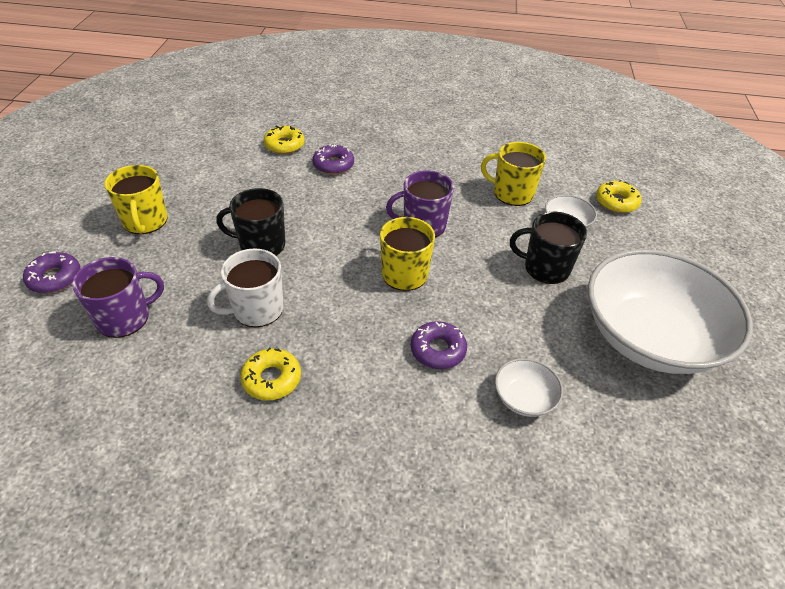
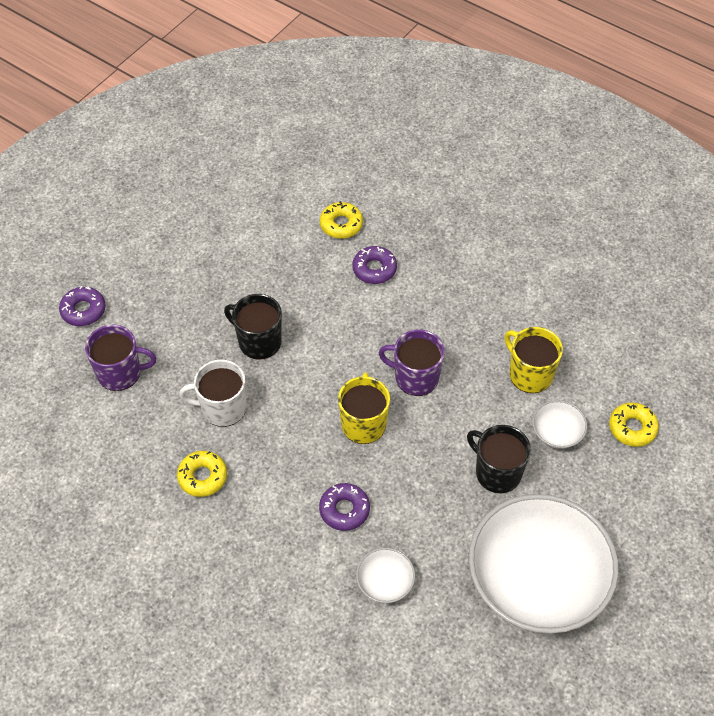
camera: 30 degrees right, 10 degrees up
yellow mug [104,165,168,234] -> none

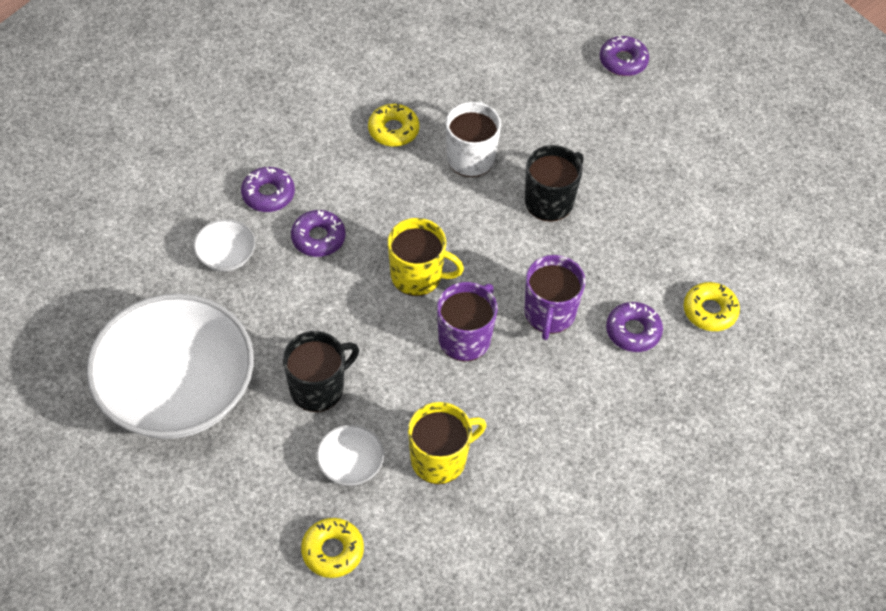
camera: 100 degrees right, 0 degrees up
purple mug [85,325,156,391] -> purple mug moved to [524,255,585,340]
none -> purple donut [241,167,295,212]

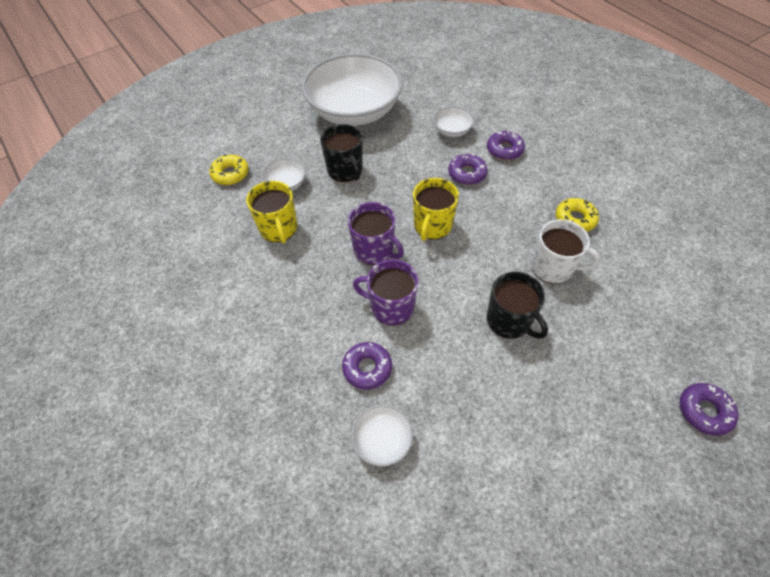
camera: 100 degrees right, 0 degrees up
yellow donut [684,282,740,331] -> white bowl [351,405,413,466]

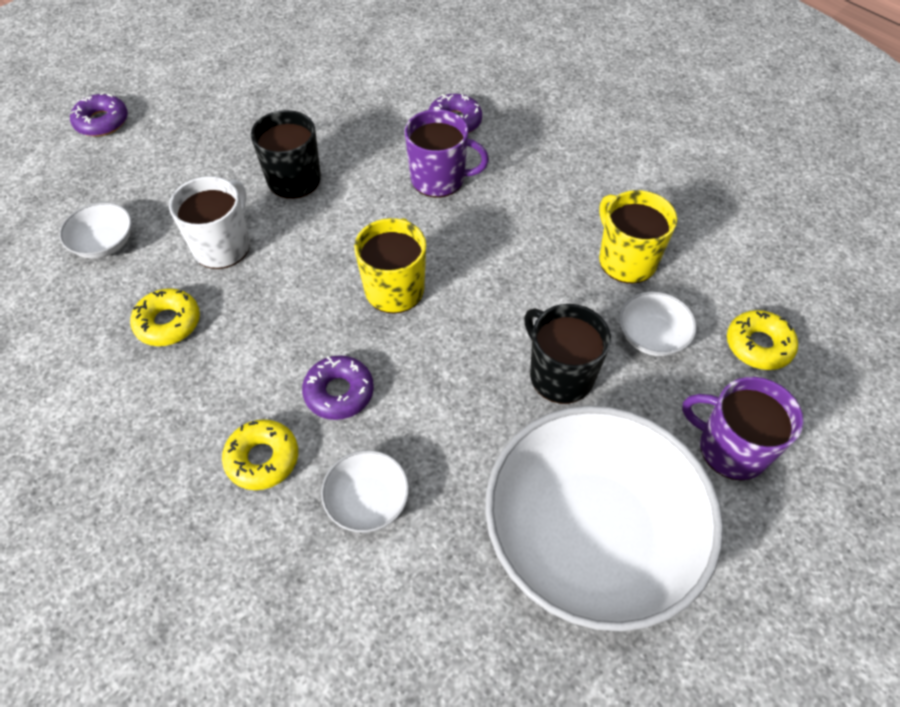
camera: 170 degrees right, 0 degrees up
purple mug [348,202,404,265] -> purple mug moved to [682,377,804,481]
white bowl [351,405,413,466] -> white bowl moved to [59,202,132,259]
purple donut [487,131,525,160] -> yellow donut [222,419,298,490]
white mug [531,219,600,284] -> white mug turned 105 degrees clockwise [169,176,250,269]

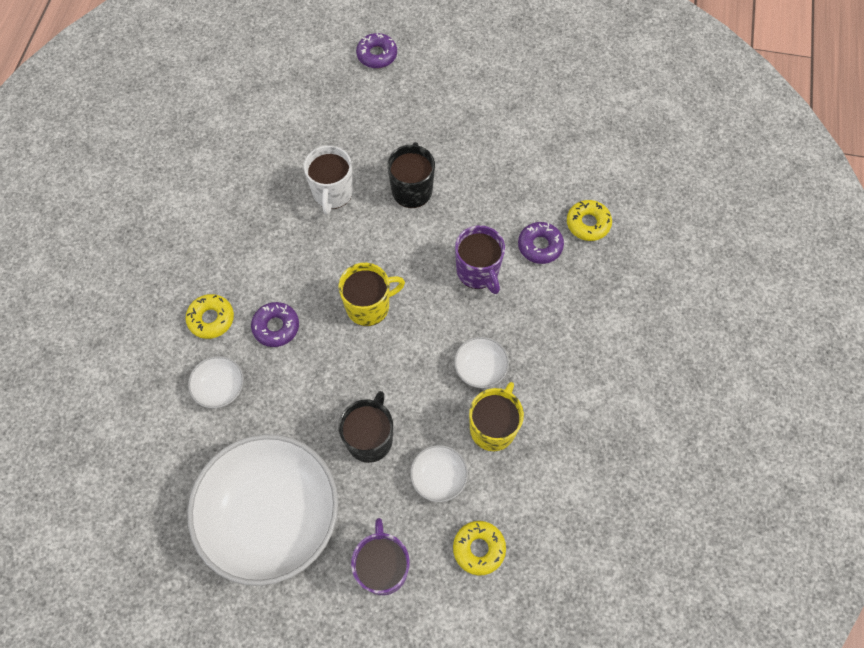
camera: 55 degrees right, 10 degrees up
white bowl [59,202,132,259] -> white bowl moved to [454,337,509,388]
yellow donut [130,288,200,346] -> yellow donut moved to [567,200,612,241]
white mug [169,176,250,269] -> white mug turned 105 degrees clockwise [304,145,353,215]

